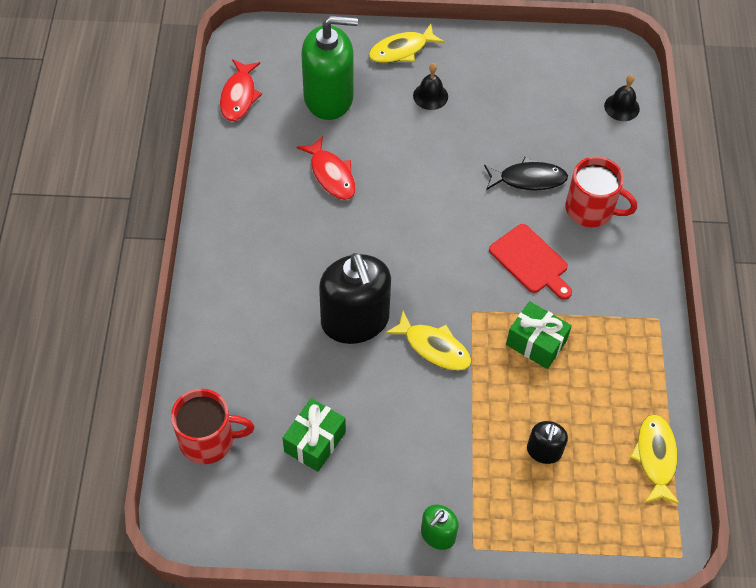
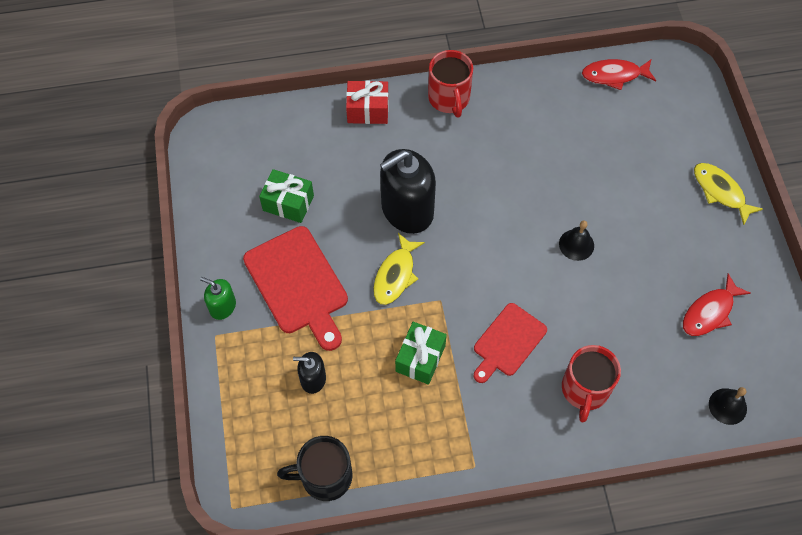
camera: 80 degrees right, 5 degrees up
red mug [171,388,254,464] -> red mug moved to [428,50,473,118]
red fish [297,135,356,200] -> red fish moved to [683,274,751,336]
green soap dispenser [301,16,358,120] -> none
black bell [413,63,448,110] -> black bell moved to [559,221,594,261]
black fish [484,157,568,191] -> none
yellow fish [630,414,680,505] -> black mug [277,436,352,501]
none -> red cutting board [243,226,348,351]
none -> red gift [346,81,389,124]

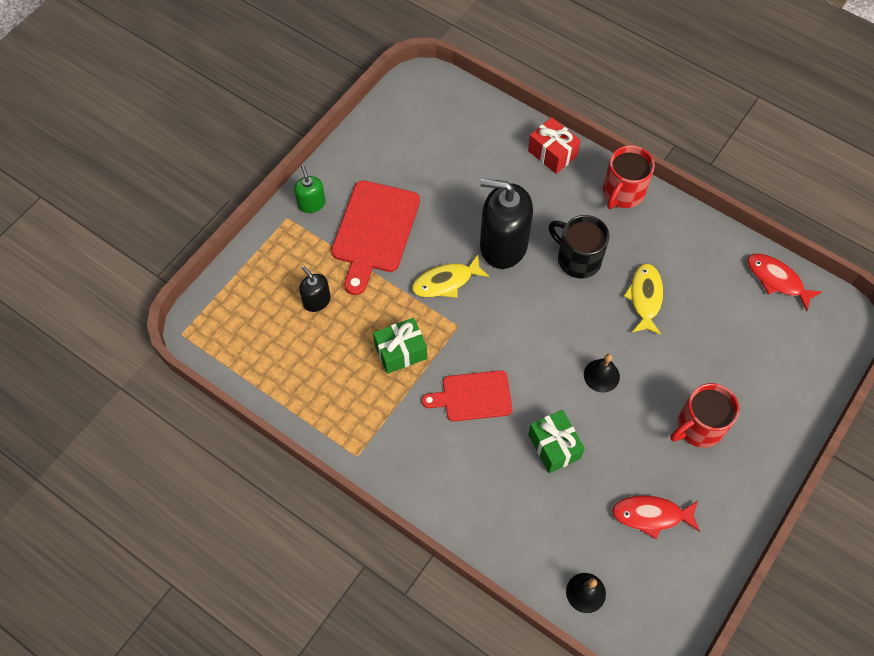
camera: 45 degrees right, 0 degrees up
green gift [259,169,314,223] -> green gift moved to [528,410,585,473]
black mug [277,436,352,501] -> black mug moved to [549,215,609,279]
red mug [562,345,621,423] -> red mug moved to [670,383,739,448]
yellow fish [694,163,763,225] -> yellow fish moved to [624,263,663,335]

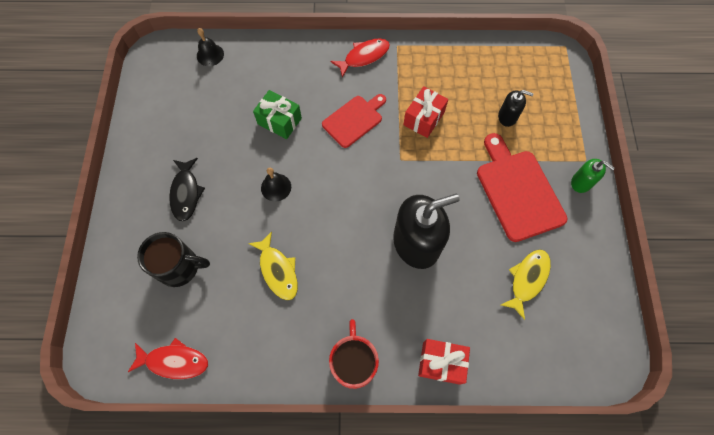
camera: 145 degrees right, 5 degrees up
green gift [373,318,427,374] -> red gift [403,86,448,138]
yellow fish [412,255,490,298] -> yellow fish moved to [501,249,551,320]
black mug [549,215,609,279] -> black mug moved to [137,232,210,287]
red fish [612,495,700,539] -> red fish moved to [330,38,390,78]
red mug [670,383,739,448] -> black fish [169,158,205,222]

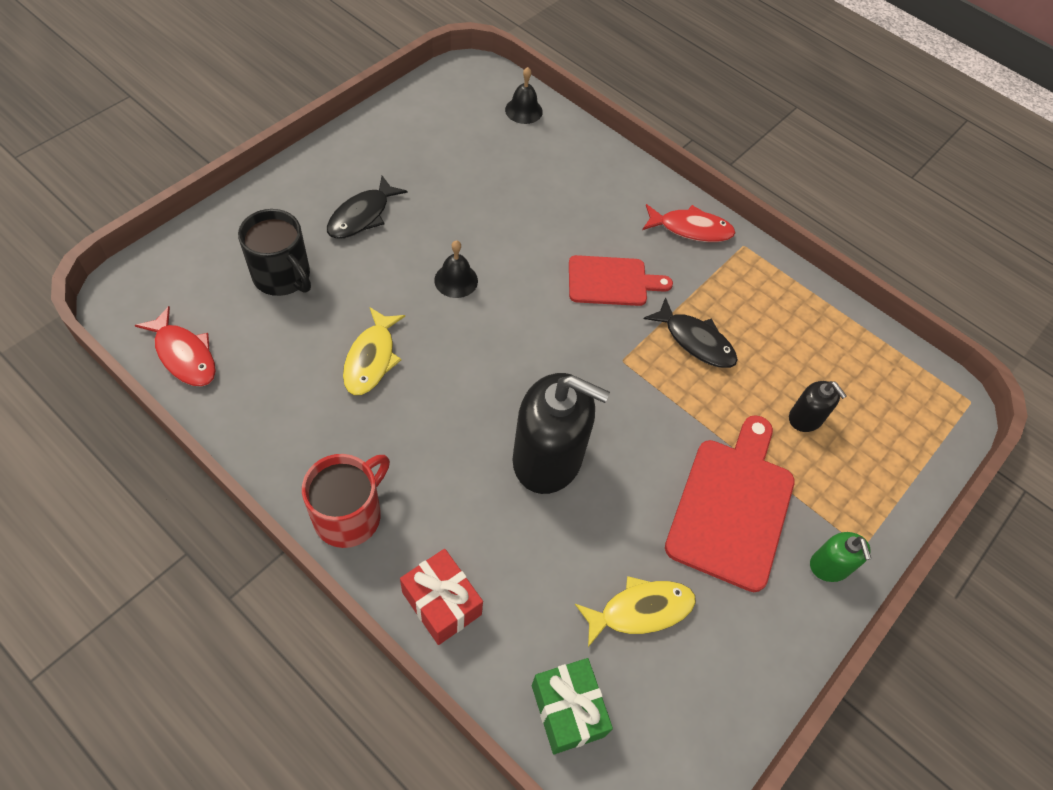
camera: 35 degrees right, 10 degrees down
green gift [253,90,302,139] -> green gift moved to [532,658,613,754]
red gift [403,86,448,138] -> black fish [644,297,738,368]

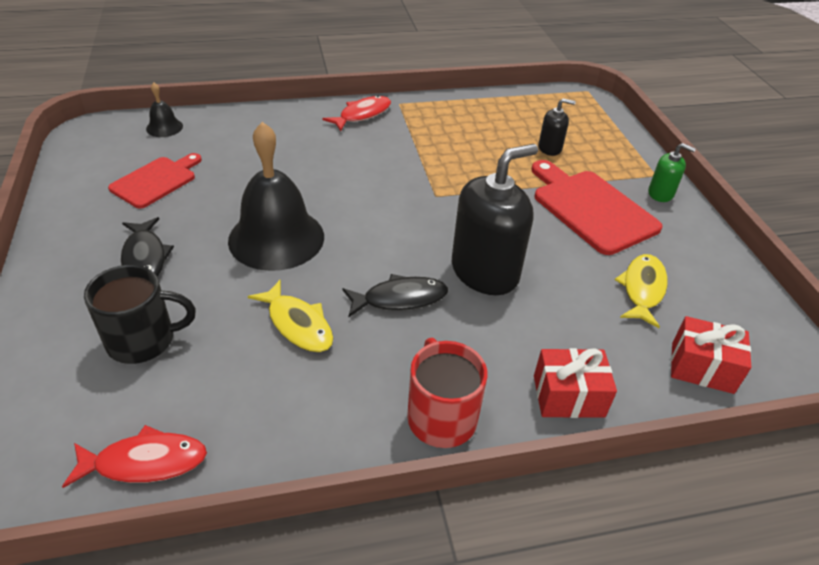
camera: 50 degrees left, 15 degrees down
black bell [434,240,478,298] -> black bell [228,122,324,271], size x2.23
green gift [532,658,613,754] -> red gift [671,316,751,394]
red cutting board [569,255,673,306] -> red cutting board moved to [108,153,202,209]
black fish [644,297,738,368] -> black fish moved to [342,274,448,317]

